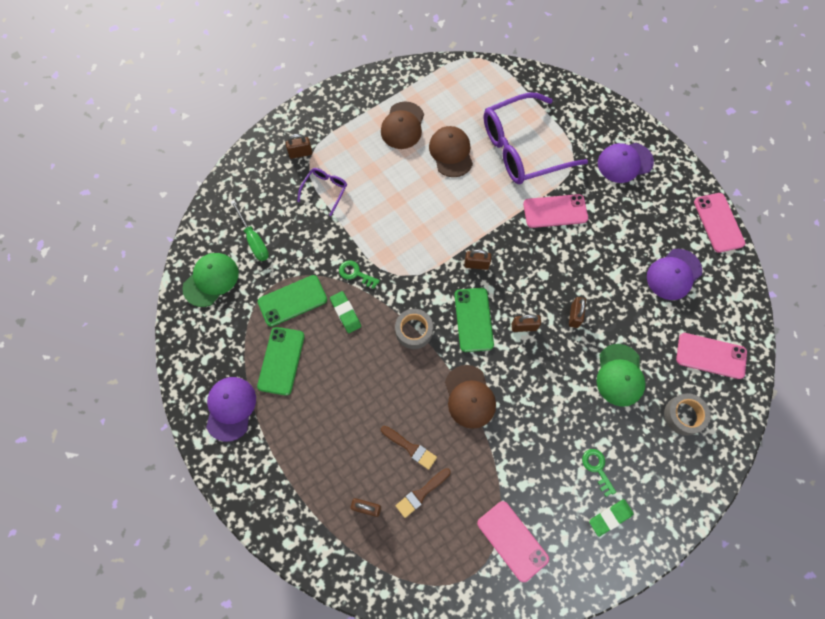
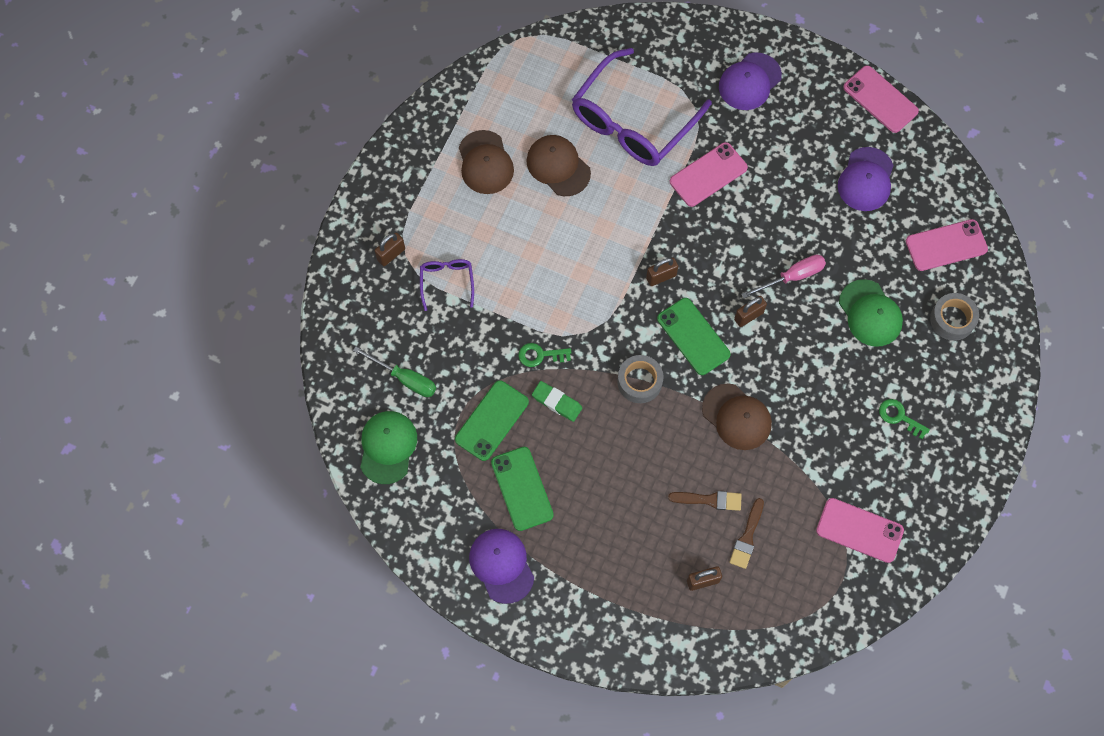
camera: 30 degrees left, 0 degrees up
brown padlock [569,297,586,328] -> pink screwdriver [742,255,826,298]
green eraser [589,499,634,537] -> none

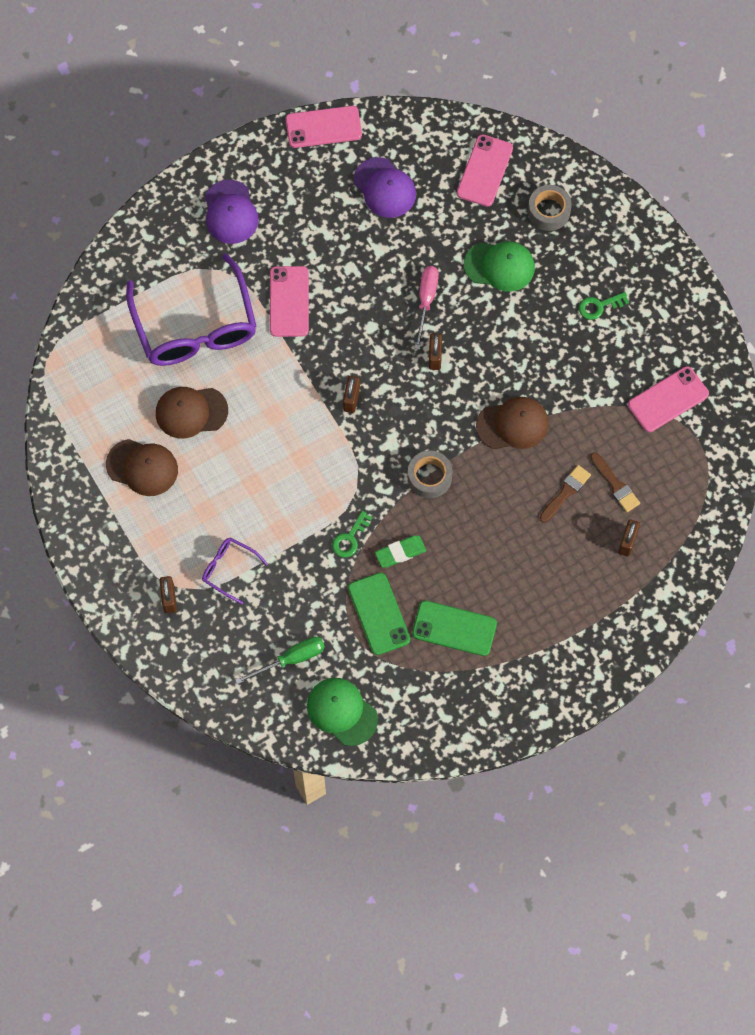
camera: 55 degrees left, 0 degrees up
purple cap [469,529,534,604] -> none
green phone [657,298,731,375] -> none

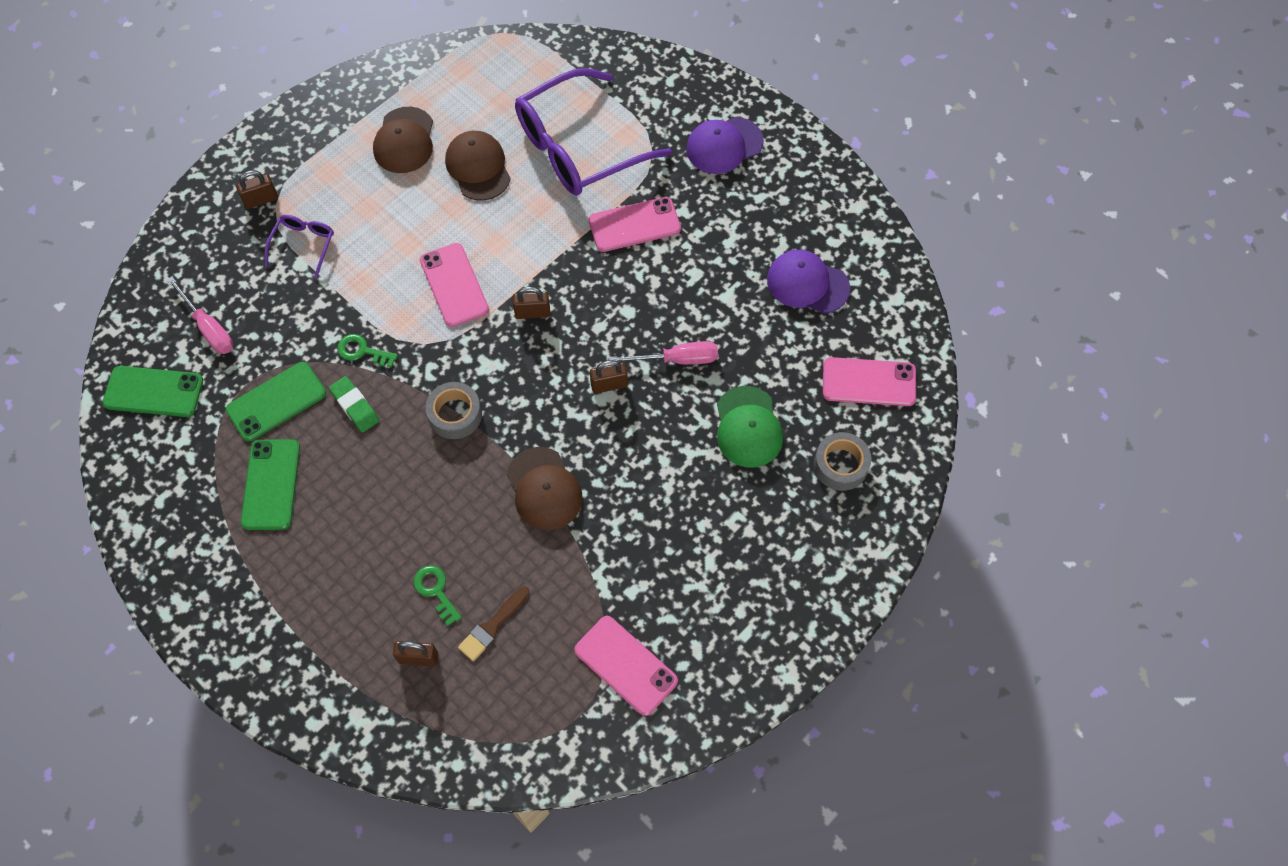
camera: 75 degrees right, 5 degrees down
green screwdriver [235,637,325,684] -> pink screwdriver [167,277,233,354]
pink phone [286,106,362,148] -> pink phone moved to [420,243,489,327]
green cap [307,678,378,746] -> green phone [103,366,203,417]
purple cap [354,157,416,218] -> purple cap turned 75 degrees clockwise [767,250,850,314]
brown brush [540,465,591,523] -> none
green key [579,292,629,320] -> green key moved to [414,565,462,626]

